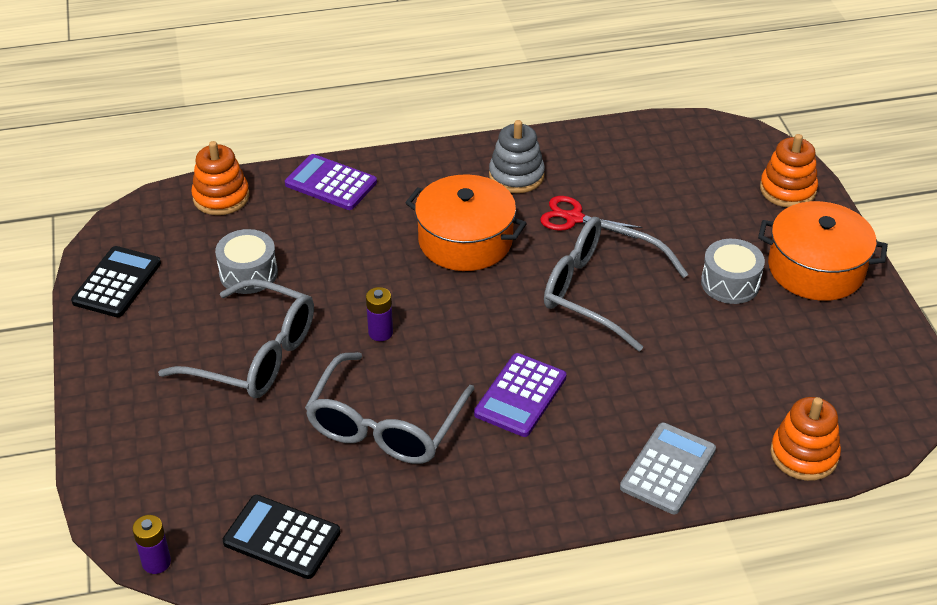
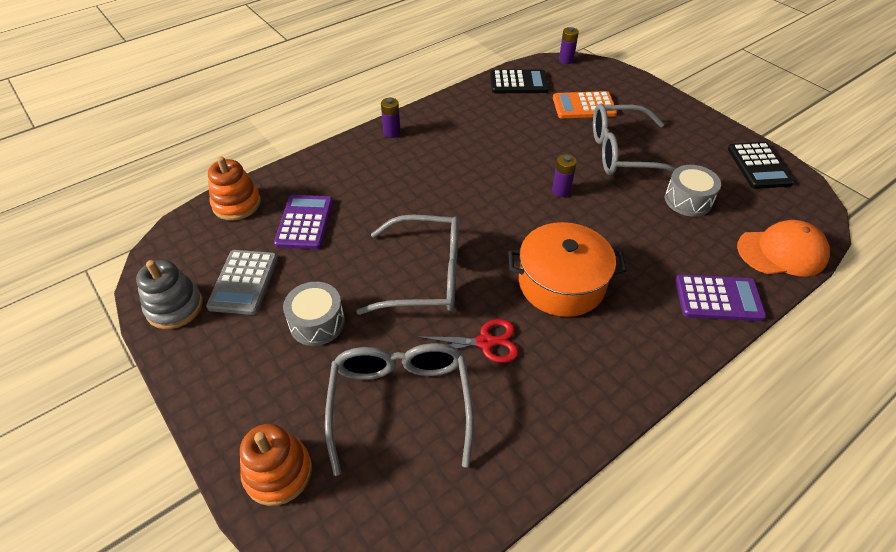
camera: 155 degrees right, 5 degrees up
orange stacking toy [191,141,249,215] -> orange cap [737,220,830,276]
grey glasses [305,352,474,464] -> grey glasses moved to [325,343,474,476]
purple calculator [474,353,567,437] -> purple calculator moved to [274,195,333,249]
grey stacking toy [489,120,545,193] -> grey stacking toy moved to [136,260,203,329]
grey calculator [620,423,716,514] -> grey calculator moved to [206,250,278,315]
orange pot [758,201,888,301] -> none
none -> purple battery [381,98,401,138]
none -> orange calculator [553,91,617,118]

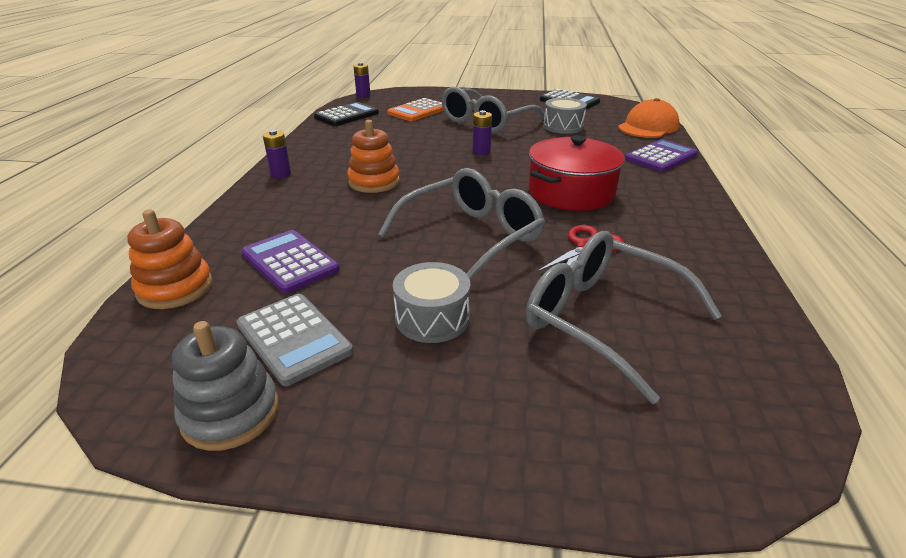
camera: 45 degrees left, 15 degrees down
orange stacking toy [240,424,312,506] -> orange stacking toy moved to [347,120,400,193]
orange pot [508,222,627,317] -> red pot [528,135,625,211]

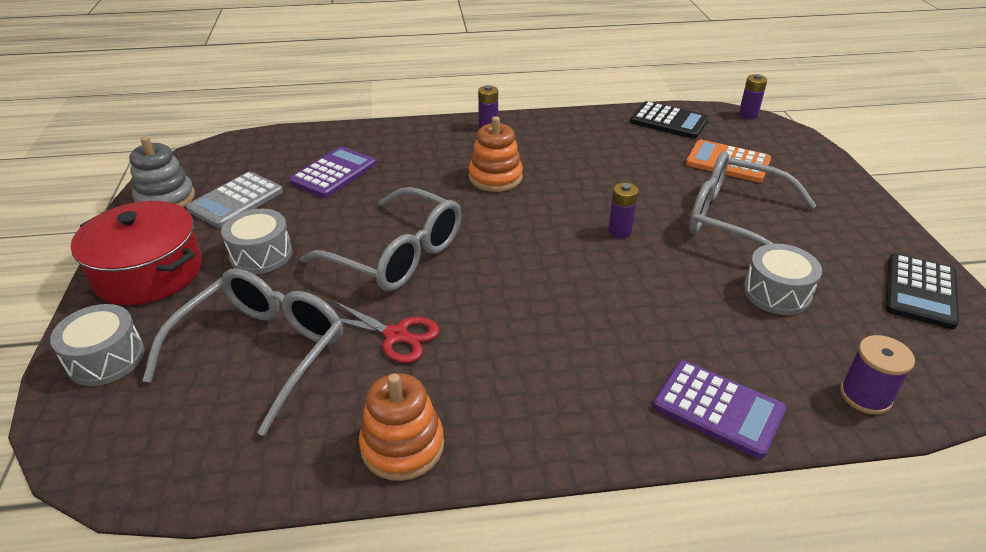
camera: 75 degrees right, 5 degrees up
orange stacking toy [127,209,213,309] -> orange stacking toy moved to [359,373,444,481]
red pot [528,135,625,211] -> red pot moved to [71,201,202,305]
orange cap [618,98,679,138] -> purple spool [840,335,915,414]
none -> grey drum [50,304,144,386]

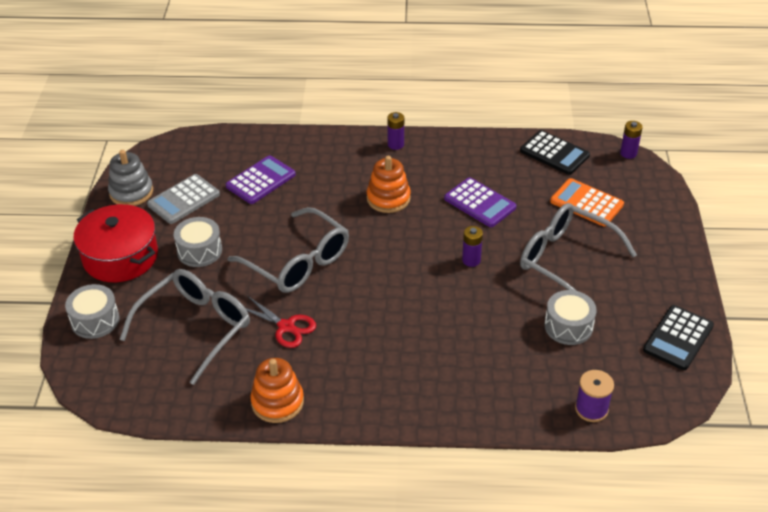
camera: 10 degrees right, 5 degrees up
purple calculator [653,360,787,459] -> purple calculator moved to [444,177,516,227]

